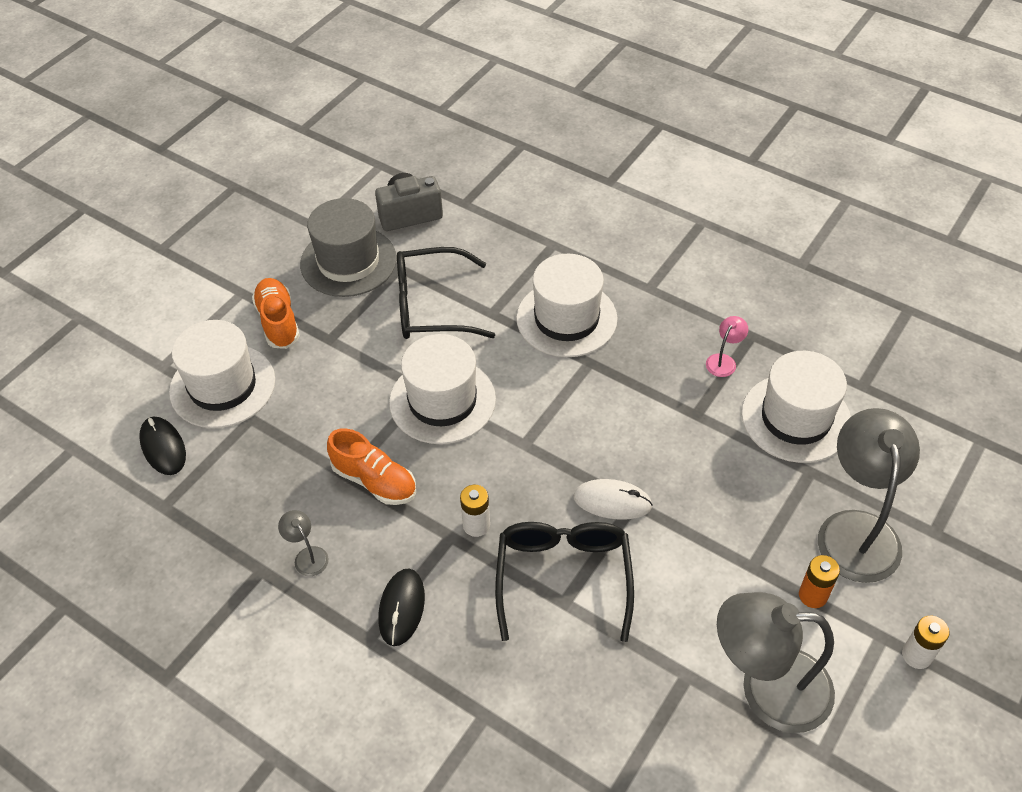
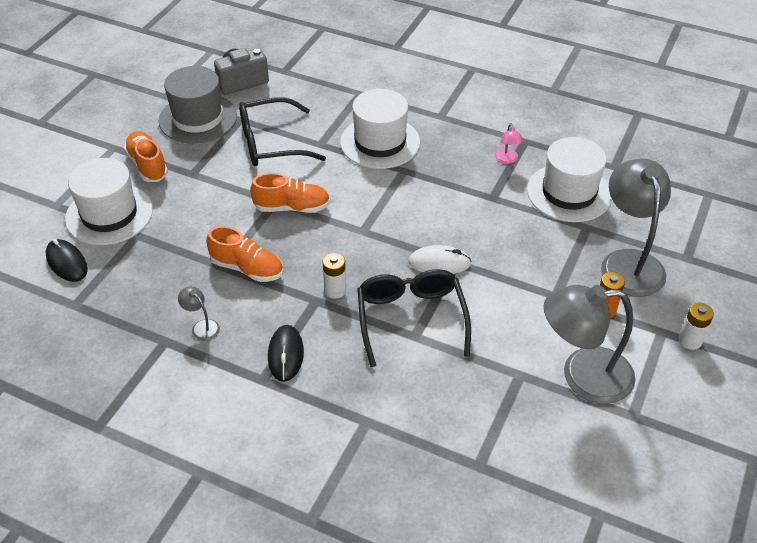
camera: 10 degrees left, 5 degrees down
white hat [389,334,496,444] -> orange shoe [250,173,330,213]
pink lamp [706,316,748,377] -> pink lamp turned 150 degrees clockwise [495,123,523,164]

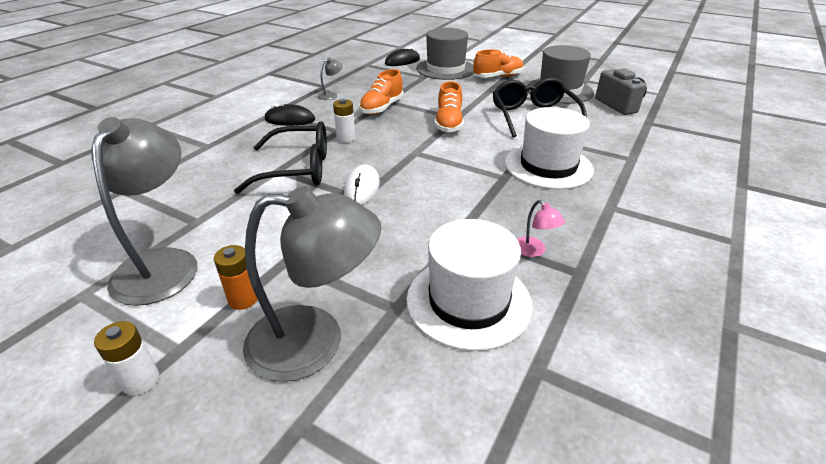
camera: 95 degrees right, 10 degrees down
white hat [65,158,153,245] -> grey hat [416,28,474,80]
pink lamp [495,123,523,164] -> pink lamp turned 120 degrees counterclockwise [517,200,565,257]

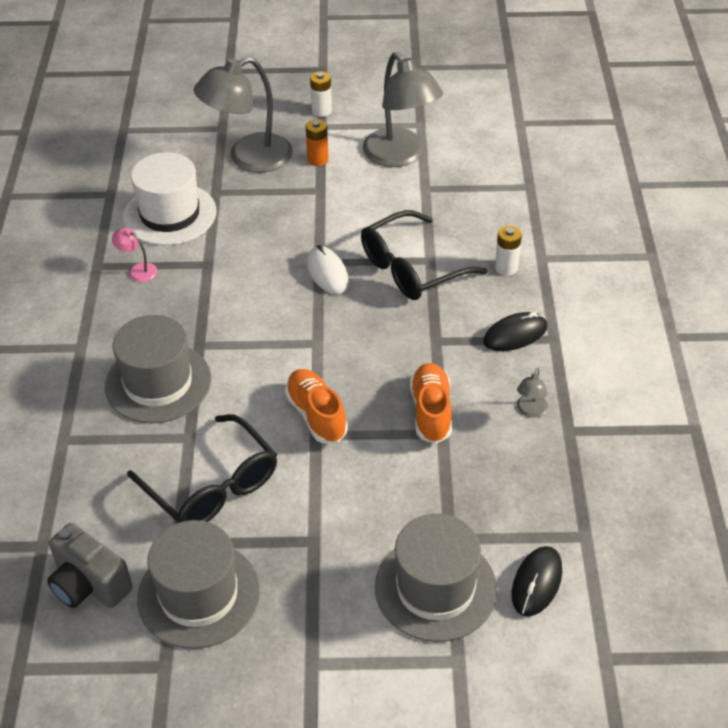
camera: 150 degrees right, 10 degrees up
white battery [333,99,355,143] -> white battery moved to [495,226,522,276]
orange shoe [473,49,524,78] -> none
white hat [505,107,594,190] -> grey hat [105,315,211,423]

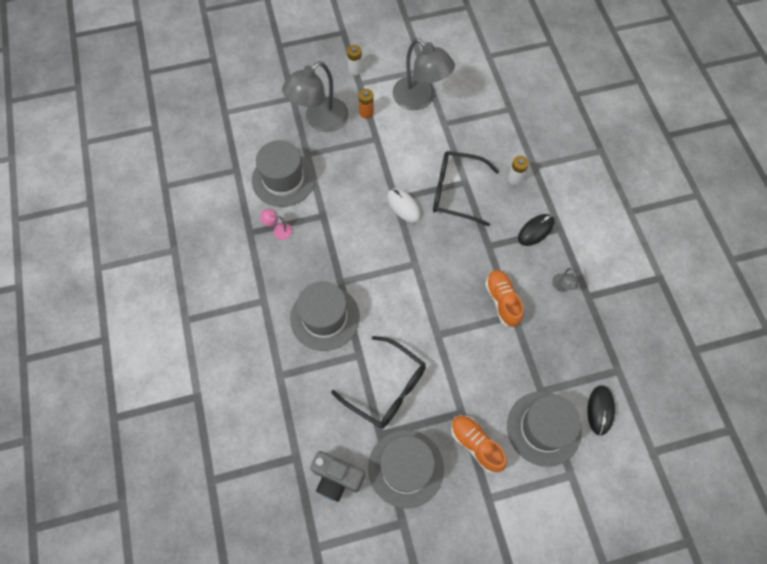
camera: 15 degrees left, 20 degrees up
white hat [123,152,217,245] -> grey hat [252,140,315,207]
orange shoe [285,369,348,443] -> orange shoe moved to [451,415,507,473]
black glasses [361,210,488,300] -> black glasses turned 60 degrees clockwise [433,151,499,227]

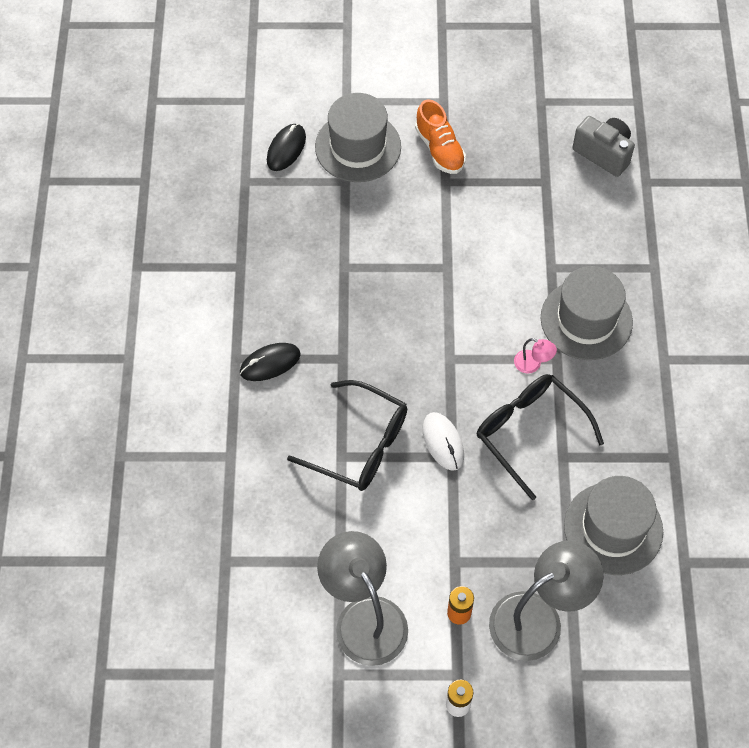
camera: 165 degrees left, 5 degrees down
pink lamp [260,209,293,240] -> pink lamp moved to [514,338,557,373]
black glasses [331,336,426,428] -> black glasses moved to [477,374,604,500]
grey hat [368,430,444,508] -> none
orange shoe [485,270,524,328] -> none
white battery [508,156,529,185] -> none
grey lamp [552,268,578,292] -> none

